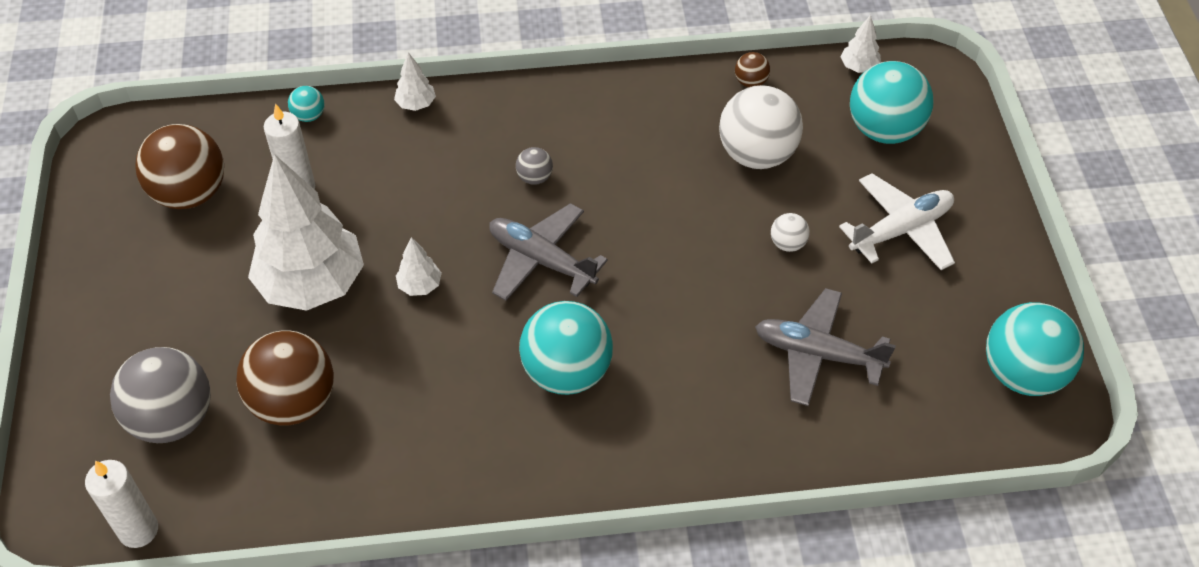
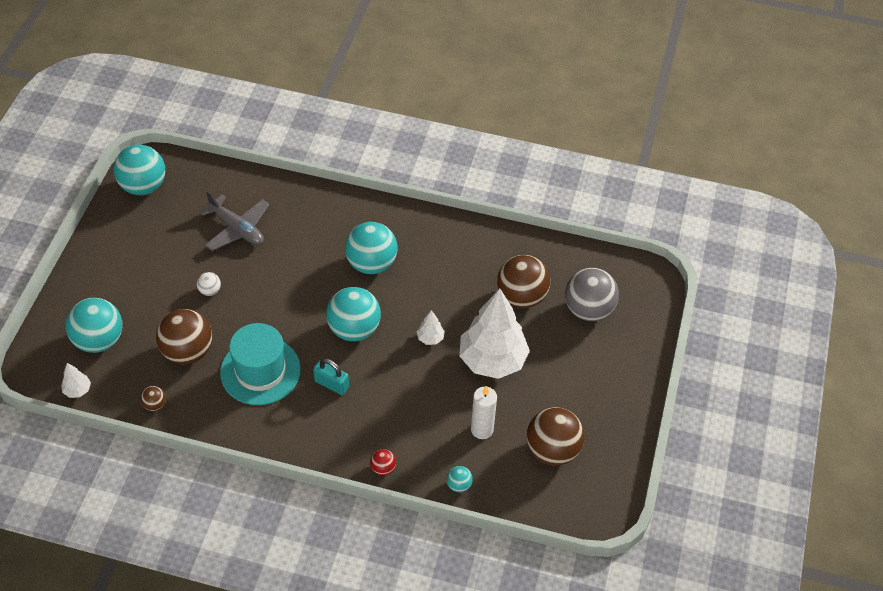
camera: 160 degrees left, 0 degrees up
white candle [85,460,158,548] -> none
white tree [394,52,436,111] -> red ball [370,449,396,475]
grey plane [489,203,608,301] -> turquoise ball [326,287,381,341]
grey ball [516,147,553,185] -> turquoise padlock [313,358,349,395]
white ball [719,85,803,169] -> brown ball [156,309,212,364]
white plane [839,173,955,270] -> none
none -> turquoise hat [220,323,301,405]

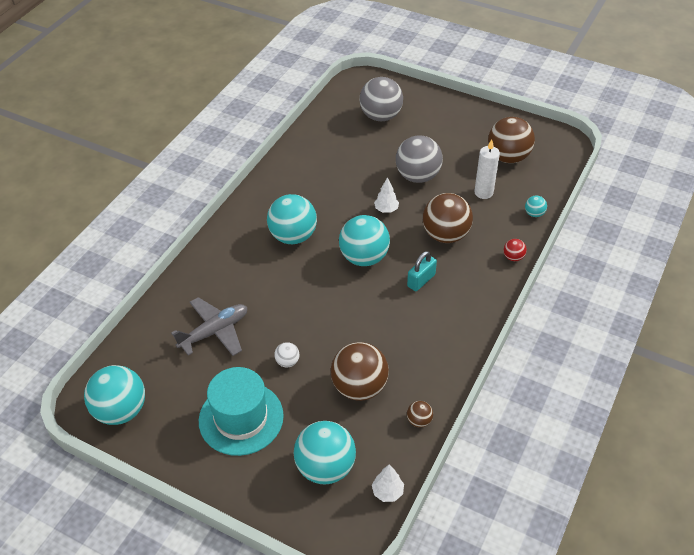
camera: 75 degrees left, 5 degrees down
turquoise hat [220,323,301,405] -> turquoise hat moved to [199,367,284,456]
white tree [459,289,530,379] -> grey ball [396,135,443,183]
brown ball [497,255,551,308] -> brown ball moved to [423,193,473,243]

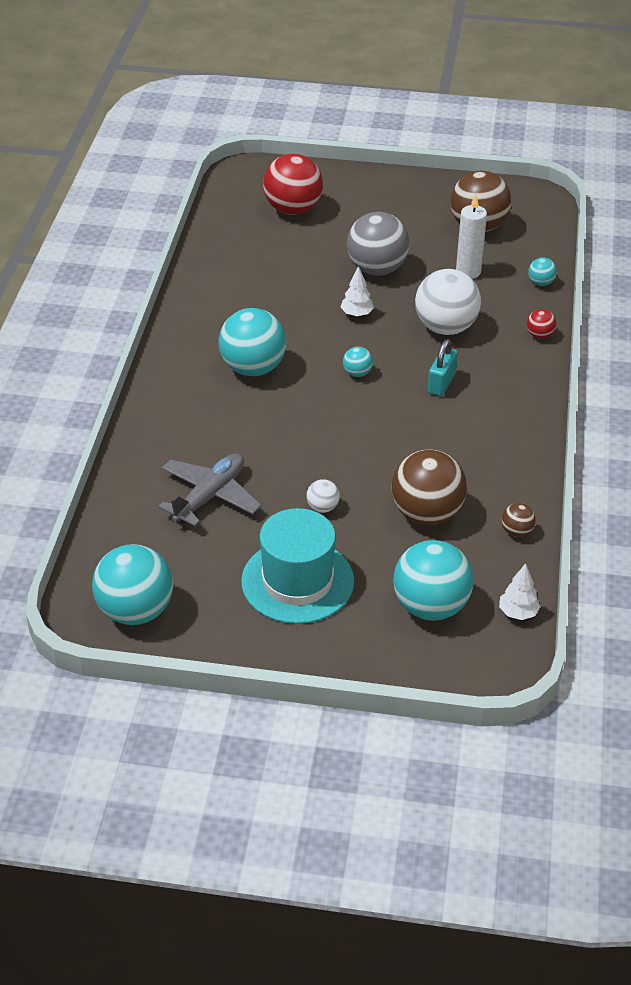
camera: 20 degrees left, 5 degrees down
turquoise ball [339,215,390,266] -> turquoise ball [343,347,373,377], size x0.45
grey ball [360,77,403,121] -> red ball [263,154,323,215]
brown ball [423,193,473,243] -> white ball [415,269,481,335]

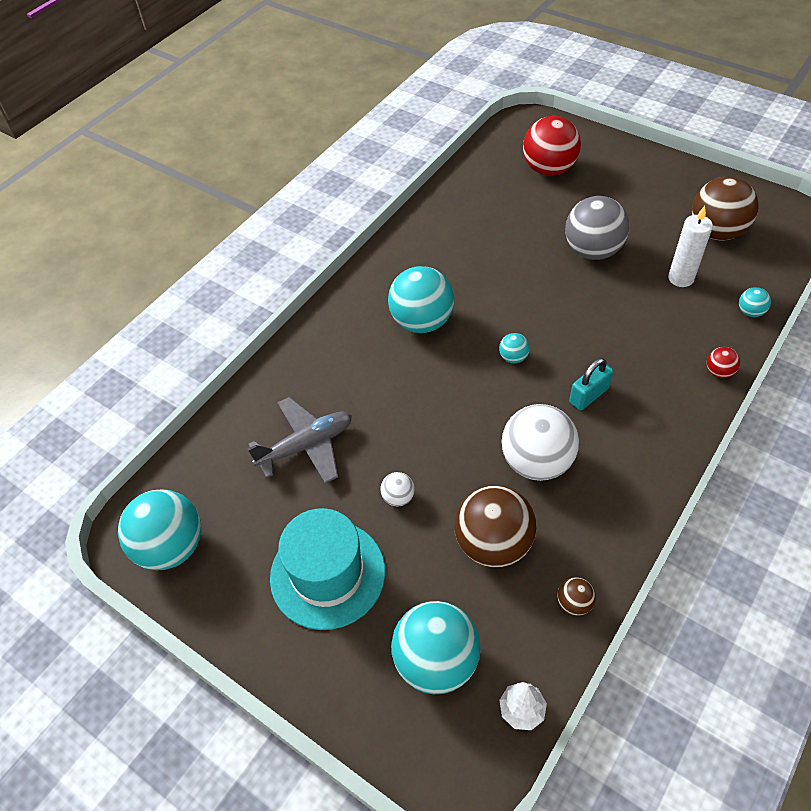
camera: 30 degrees right, 10 degrees up
white tree [341,266,374,317] -> none
white ball [415,269,481,335] -> white ball moved to [502,404,579,481]

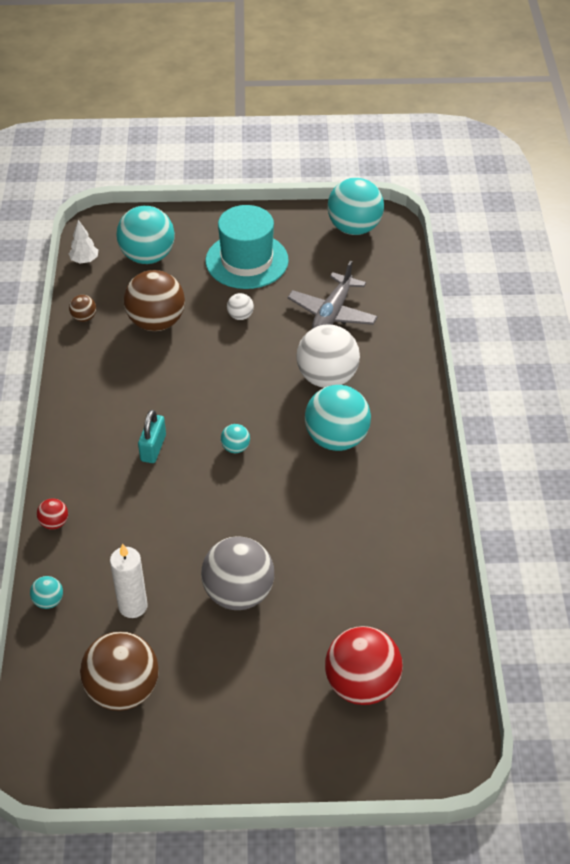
camera: 140 degrees right, 5 degrees down
white ball [502,404,579,481] -> white ball moved to [297,325,360,388]

